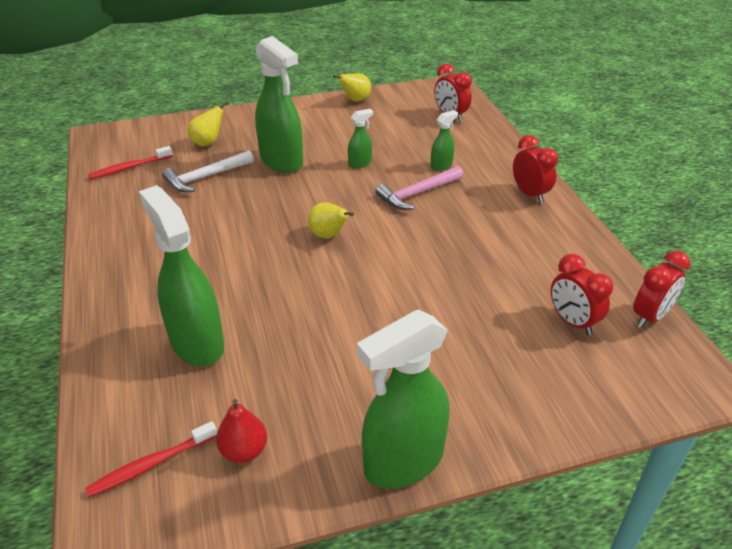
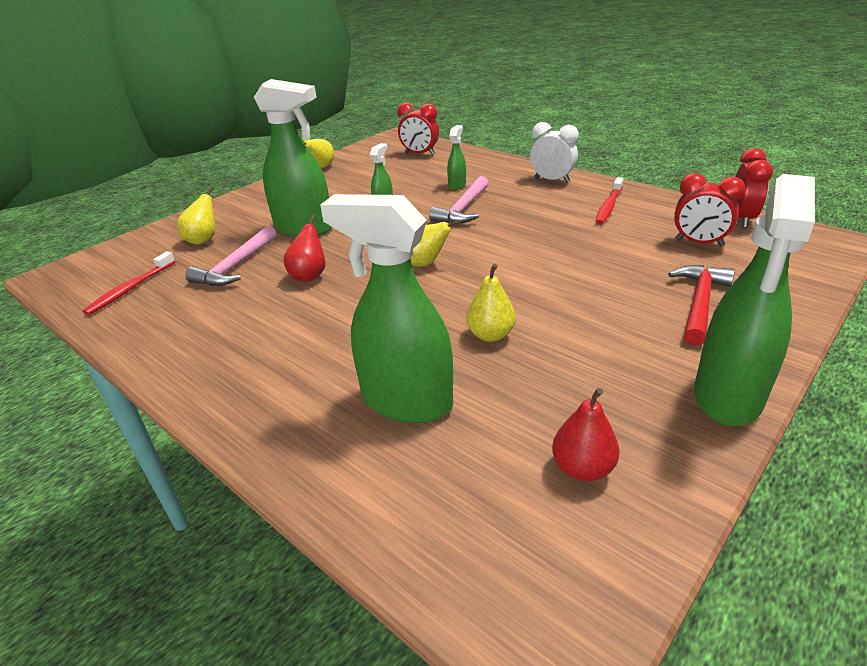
camera: 30 degrees left, 5 degrees down
red toothbrush [85,421,217,497] -> red toothbrush moved to [595,177,624,224]
white hammer [162,150,254,192] -> pink hammer [185,226,277,286]
red clock [513,135,558,203] -> white clock [530,122,579,183]
none -> red pear [283,215,326,282]
none -> yellow pear [466,264,516,342]
none -> red hammer [668,265,735,346]

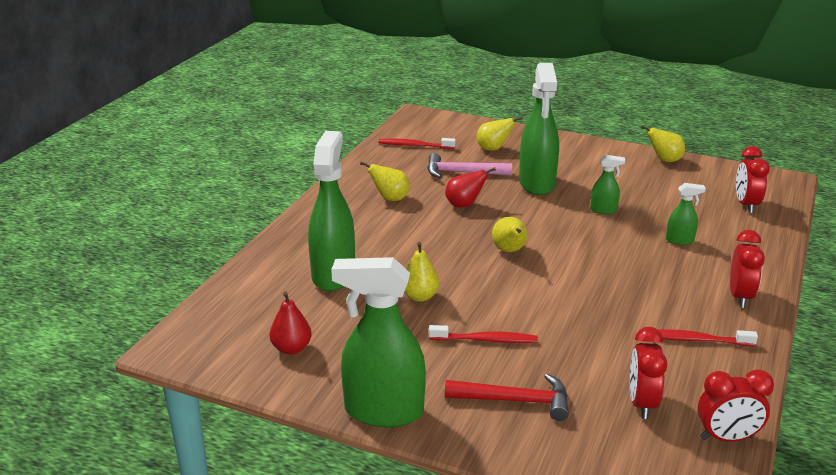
camera: 70 degrees right, 5 degrees down
pink hammer [429,176,488,223] -> none
white clock [530,122,579,183] -> red clock [730,230,765,308]
none -> yellow pear [360,161,410,201]
none -> red toothbrush [429,325,538,343]

